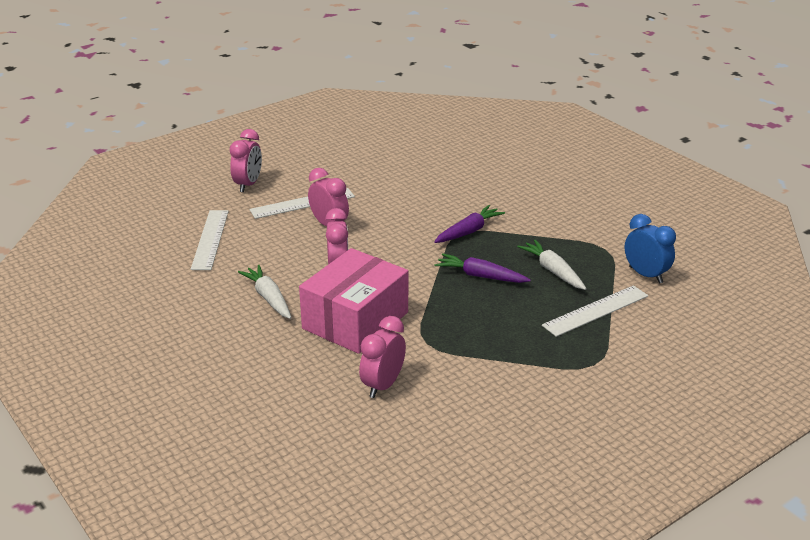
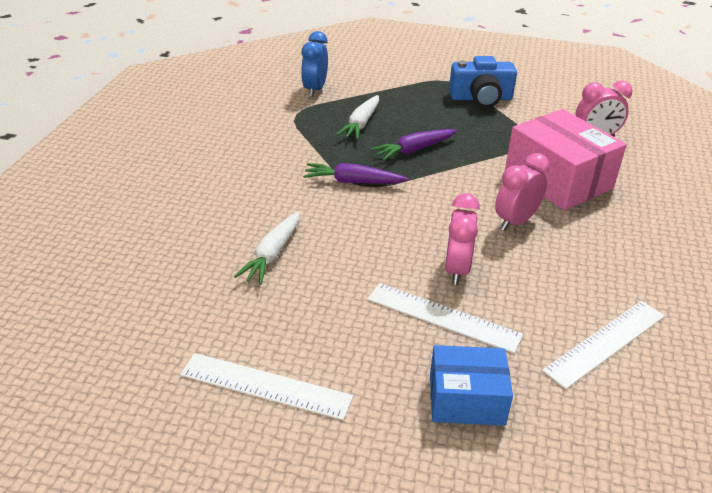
camera: 130 degrees left, 5 degrees up
pink clock [230,129,262,192] -> blue box [430,345,513,426]
white carrot [238,265,291,319] -> white carrot moved to [234,211,300,285]
pink box [299,248,408,354] -> pink box turned 60 degrees clockwise [505,109,627,210]
purple carrot [435,253,531,283] -> purple carrot turned 75 degrees clockwise [371,129,457,161]
white ruler [542,285,648,337] -> white ruler moved to [180,353,353,420]
none -> blue camera [449,56,517,108]

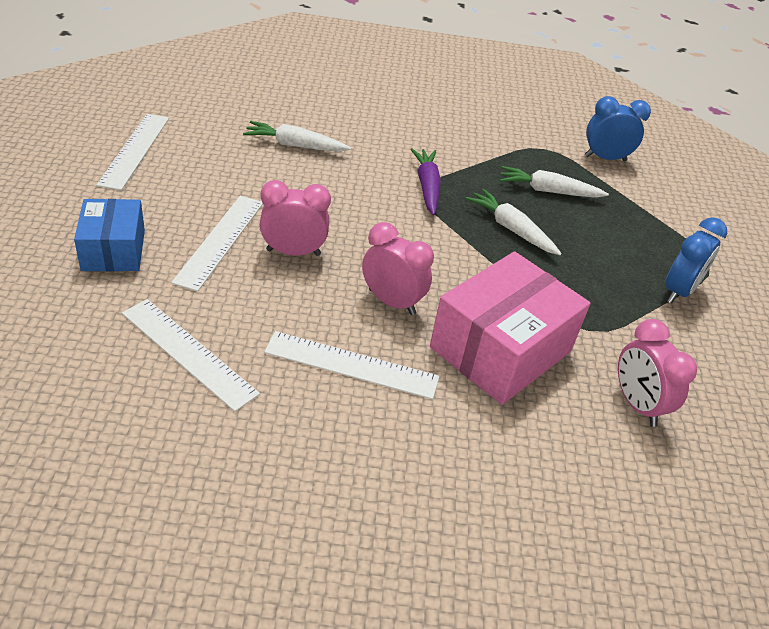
camera: 75 degrees right, 5 degrees up
purple carrot [371,129,457,161] -> white carrot [465,189,562,255]
blue camera [449,56,517,108] -> blue clock [665,217,727,303]
none -> white ruler [264,331,440,399]

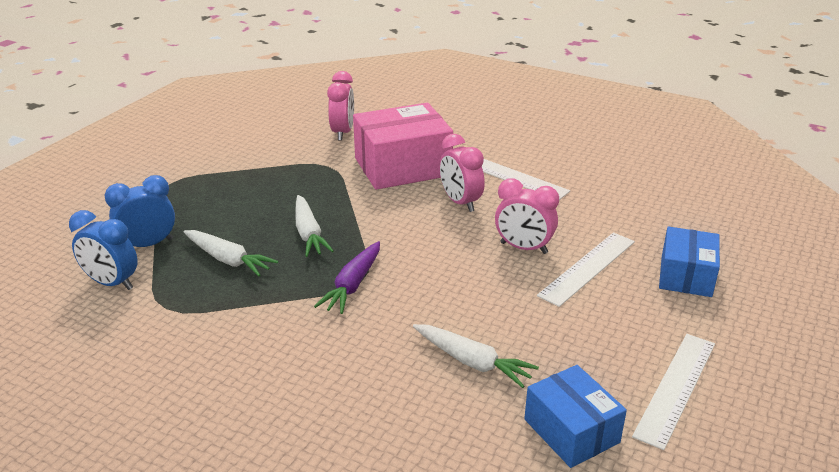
camera: 150 degrees left, 10 degrees down
white ruler [122,299,260,412] -> none
blue clock [665,217,727,303] -> blue clock moved to [105,175,175,247]
none -> blue box [524,365,627,468]

